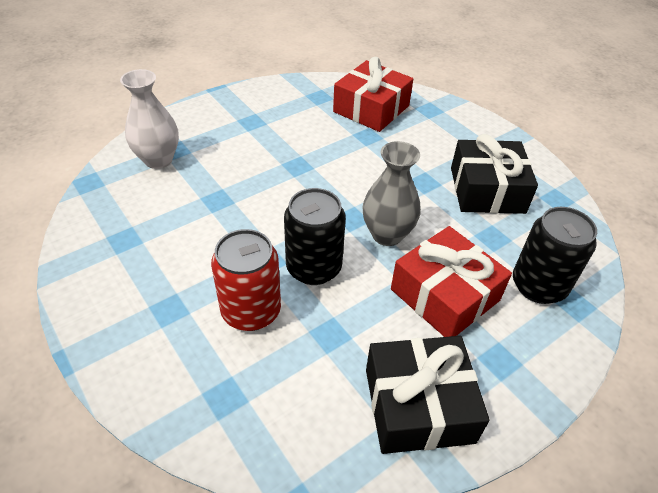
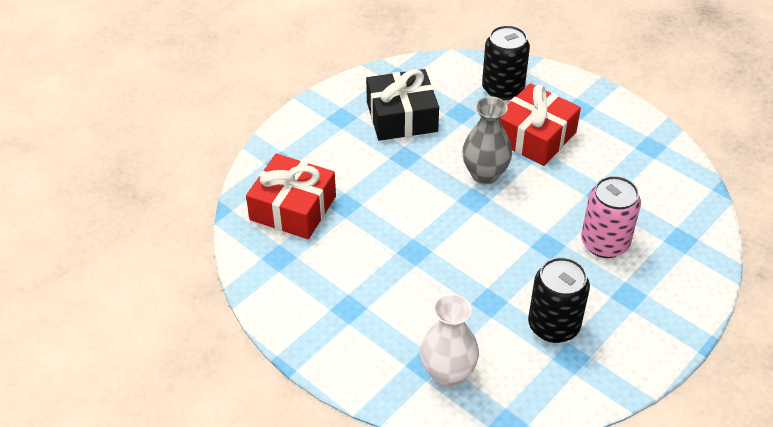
camera: 100 degrees left, 0 degrees up
red can [211,229,281,331] -> pink can [581,176,641,258]
black can [284,188,346,285] -> black can moved to [528,257,590,343]
black gift [366,336,490,454] -> none

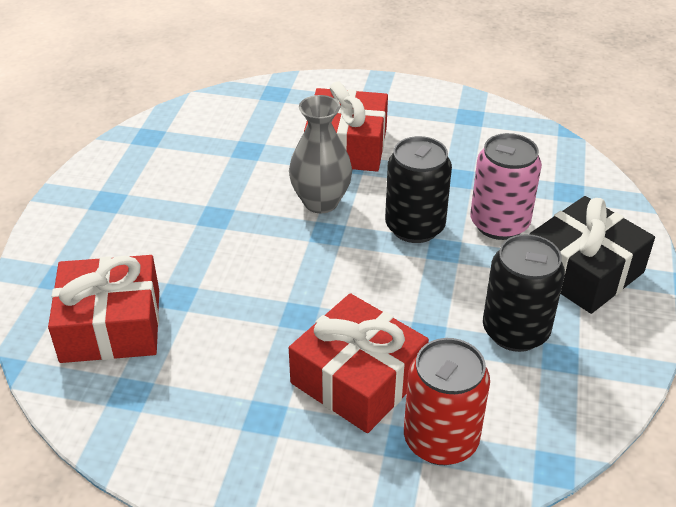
camera: 30 degrees left, 5 degrees down
black gift [366,69,439,141] -> black gift moved to [529,196,655,314]
white vase [420,294,479,387] -> red can [404,338,490,465]
black can [482,25,530,100] -> black can moved to [385,136,452,243]
none -> red gift [289,293,429,433]

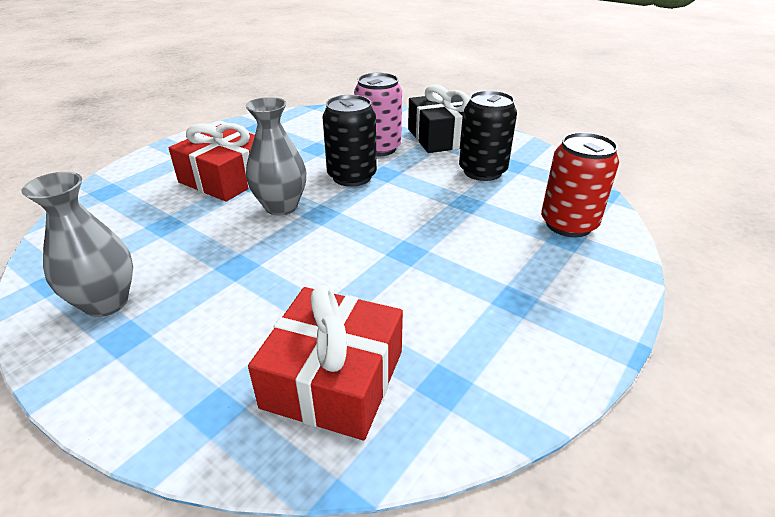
camera: 65 degrees left, 5 degrees down
red gift [289,293,429,433] -> none
none -> grey vase [21,172,133,317]

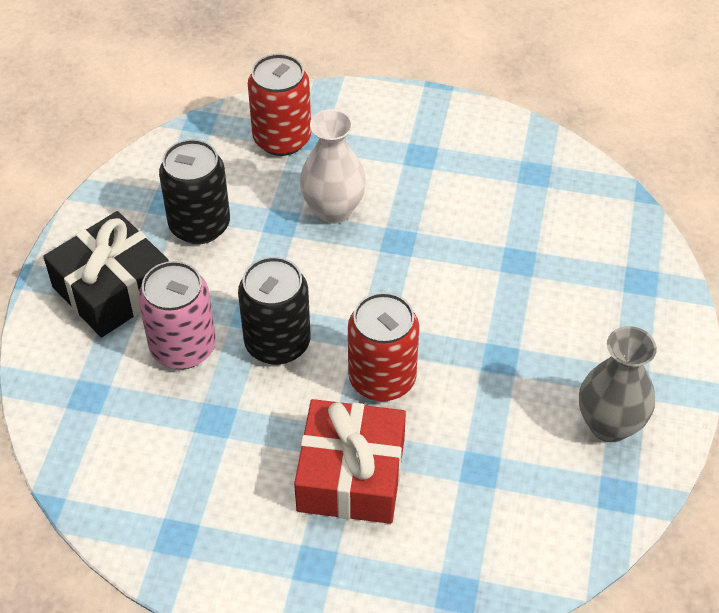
camera: 115 degrees left, 15 degrees up
grey vase [246,97,306,216] -> red can [348,292,419,401]
red gift [248,285,403,440] -> none
none -> white vase [300,109,366,224]

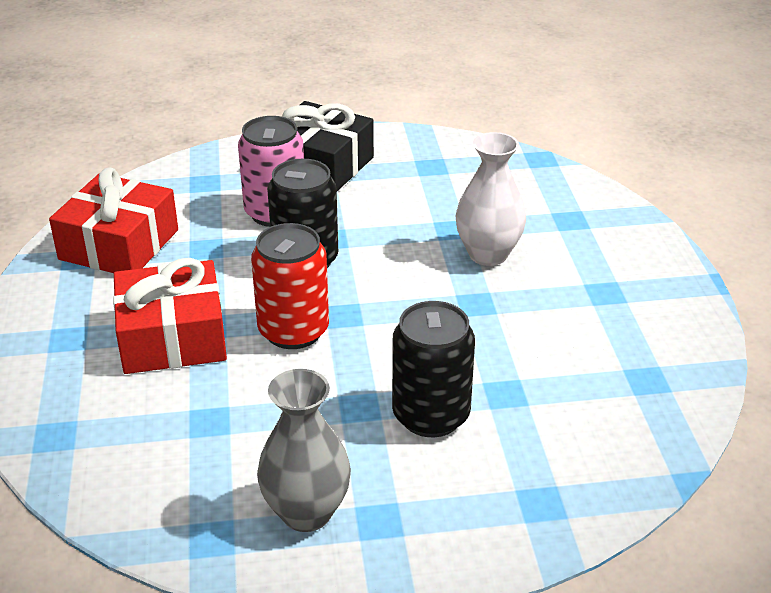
camera: 70 degrees right, 15 degrees down
black can [159,139,230,244] -> black can moved to [392,301,475,437]
red can [248,54,311,156] -> none
none -> red gift [49,167,178,273]

